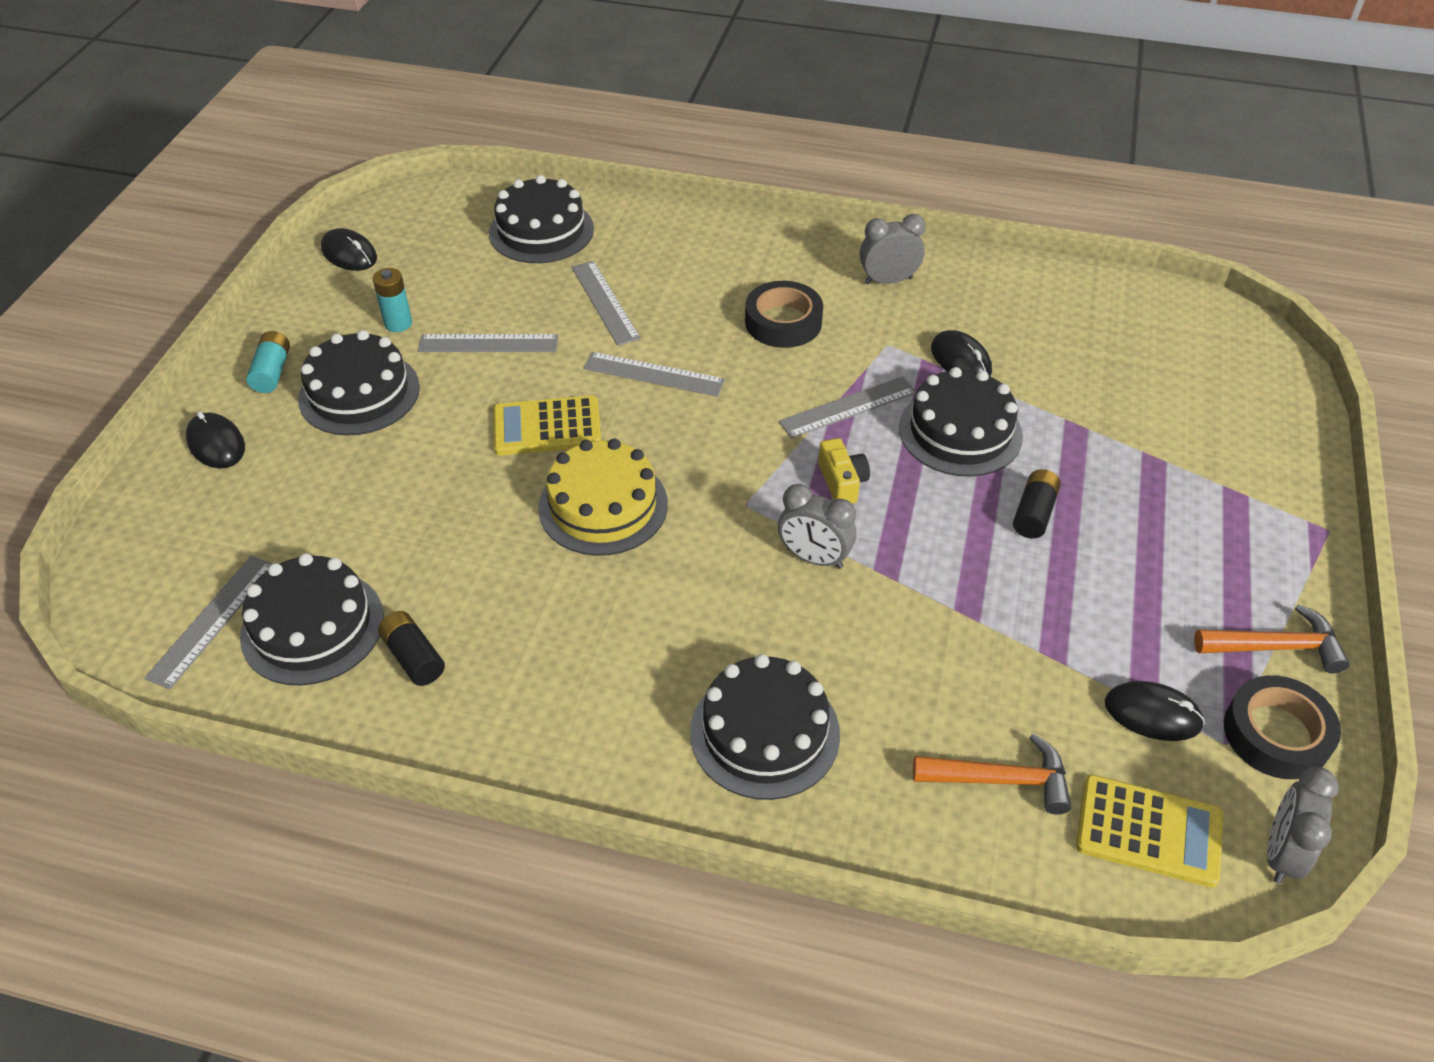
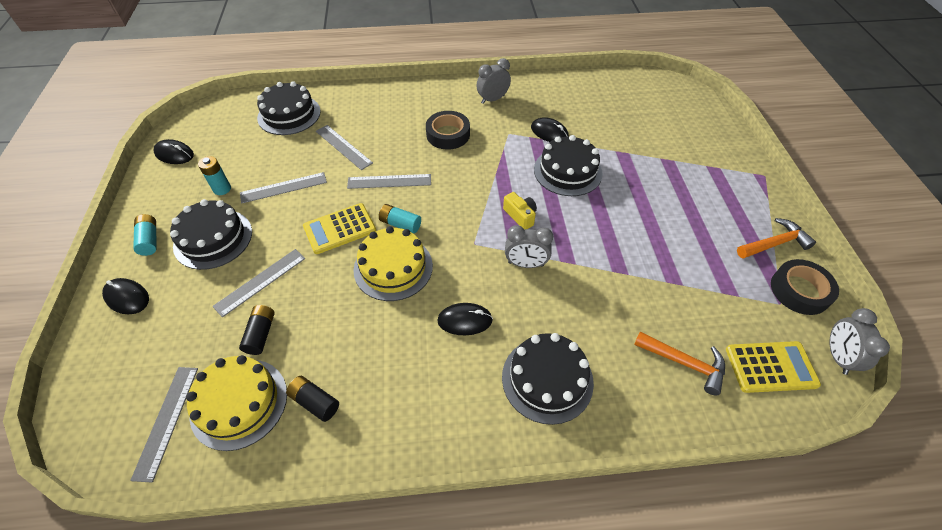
camera: 20 degrees left, 5 degrees up
black cake [240,553,384,686] -> yellow cake [186,355,287,451]
grey ruler [779,376,916,438] -> grey ruler moved to [212,249,305,317]
orange hammer [913,734,1072,814] -> orange hammer turned 45 degrees clockwise [634,332,725,396]
black battery [1013,469,1061,539] -> black battery moved to [239,305,275,355]
black mouse [1105,681,1205,741] -> black mouse moved to [437,303,493,335]
none -> turquoise battery [379,204,421,233]

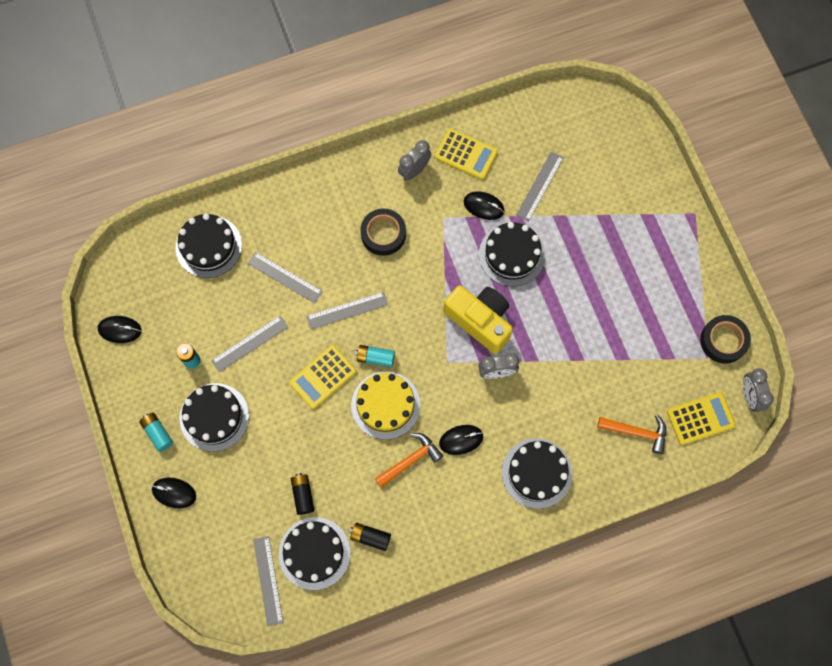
camera: 15 degrees left, 20 degrees up
yellow cake [186,355,287,451] -> black cake [279,517,351,590]
grey ruler [212,249,305,317] -> grey ruler moved to [516,151,564,221]
yellow camera [503,192,537,229] -> yellow camera [443,285,513,354], size x2.09
orange hammer [737,218,816,259] -> orange hammer moved to [374,433,443,488]
none -> yellow calculator [434,128,498,180]

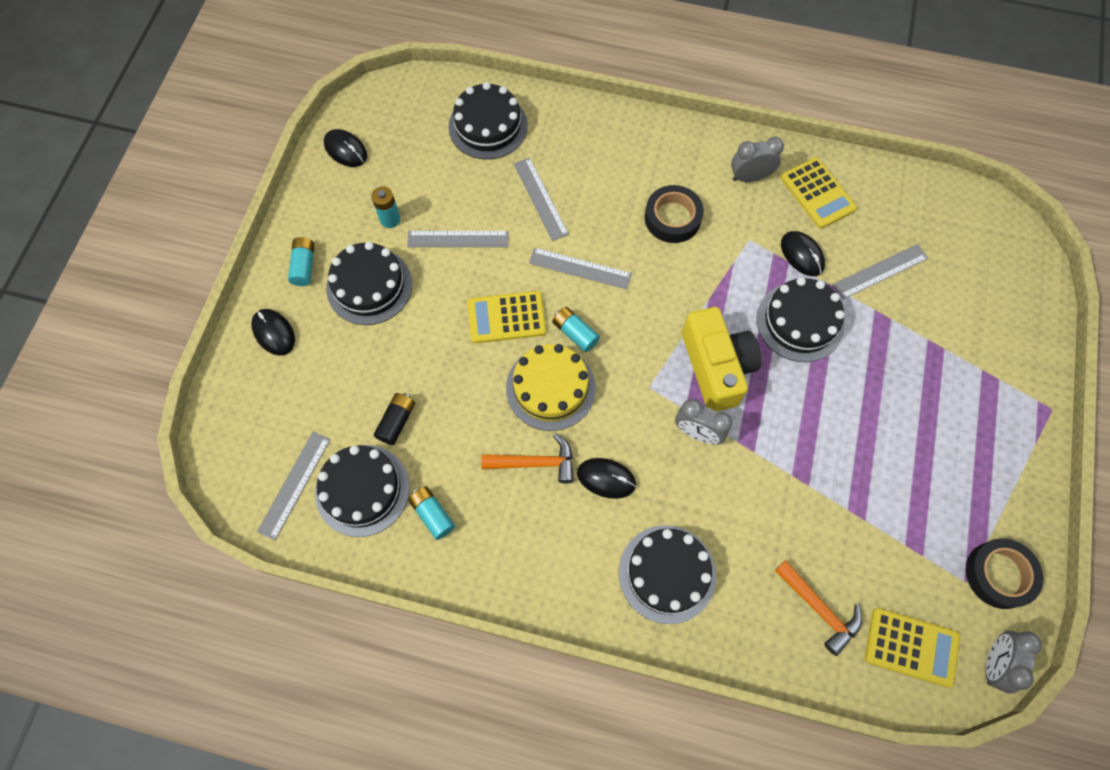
camera: 35 degrees right, 5 degrees down
black battery [349,523,391,551] -> turquoise battery [408,486,455,540]

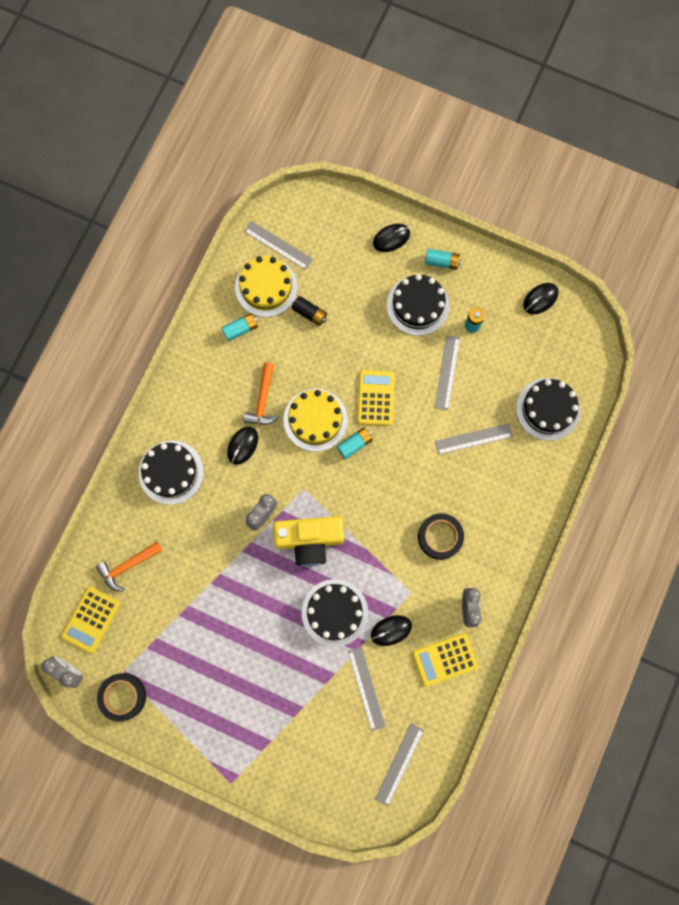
camera: 100 degrees right, 10 degrees up
black cake [315,445,410,537] -> yellow cake [235,256,298,317]
grey ruler [529,248,632,289] -> grey ruler moved to [375,723,424,806]

